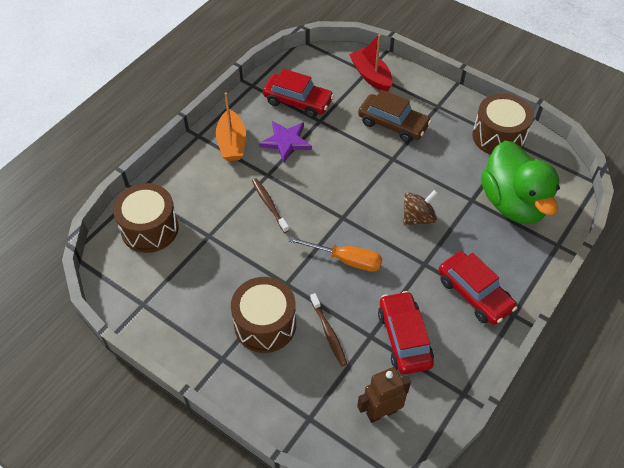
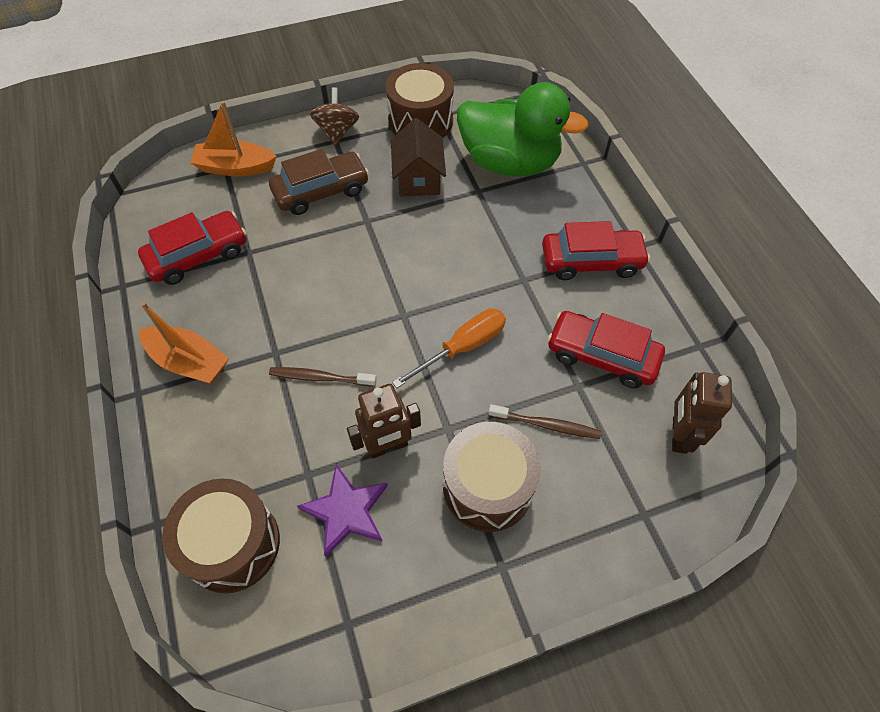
camera: 55 degrees left, 5 degrees up
purple star [259,121,312,162] -> purple star moved to [297,464,388,557]
red boat [349,34,393,91] -> orange boat [190,101,277,177]
brown spinning top [403,190,438,226] -> brown spinning top moved to [310,87,359,145]
none -> brown robot [347,384,421,459]
none -> brown house [391,118,446,197]

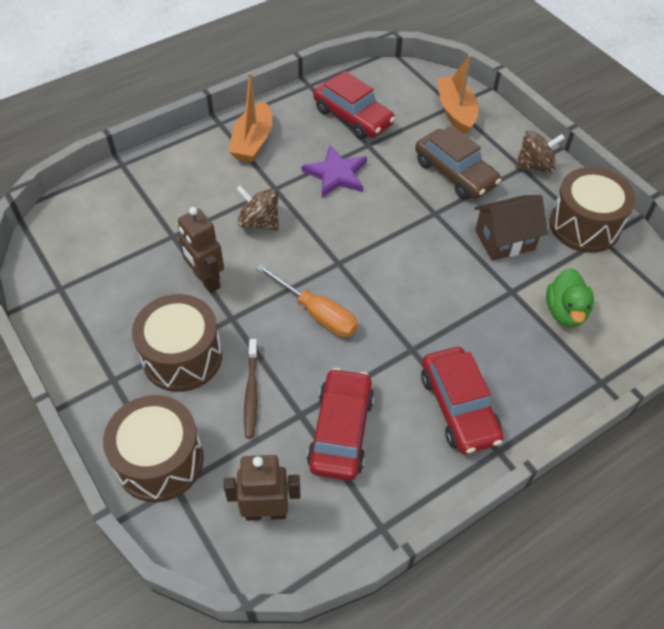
camera: 75 degrees right, 5 degrees down
brown drum [162,479,280,593] -> brown drum moved to [103,395,204,502]
brown toothbrush [269,367,377,387] -> brown spinning top [236,185,279,231]
purple star [297,464,388,557] -> purple star moved to [302,146,367,197]
green duck [457,82,589,176] -> green duck [546,268,594,327], size x0.51

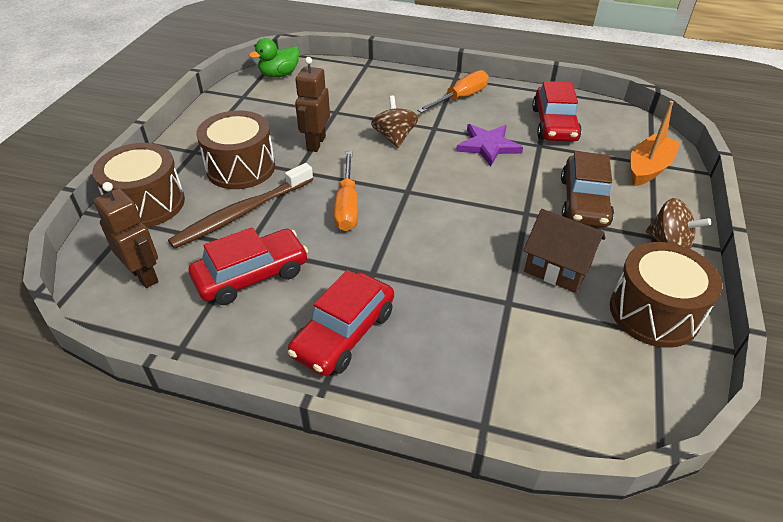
camera: 50 degrees right, 10 degrees down
orange boat [229,72,272,162] -> orange screwdriver [417,70,489,113]
brown toothbrush [244,339,258,439] -> brown toothbrush [168,163,313,249], size x1.66
green duck [546,268,594,327] -> green duck moved to [249,38,299,78]

